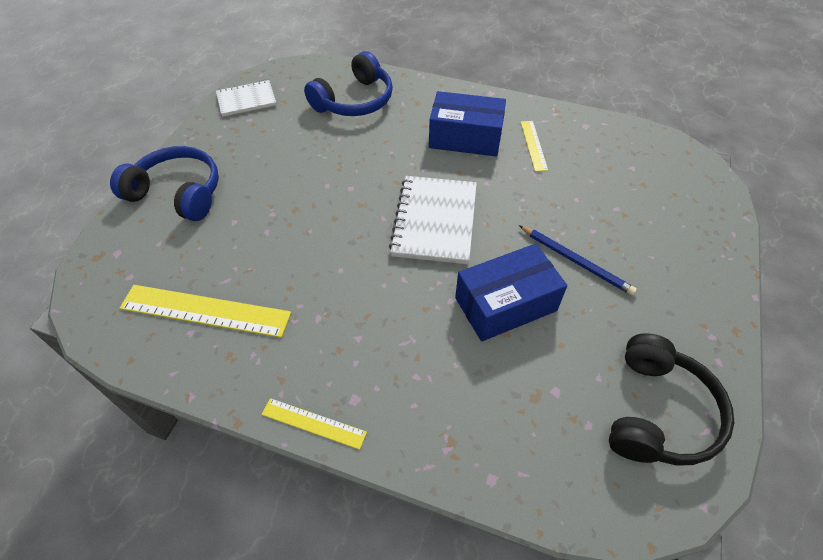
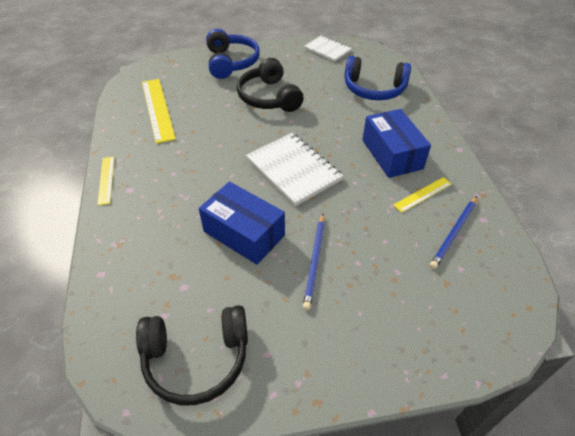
camera: 60 degrees right, 5 degrees down
white notebook [389,176,477,264] -> white notebook turned 75 degrees clockwise [246,133,343,206]
none -> black headphones [237,58,304,112]
none -> blue pencil [430,196,477,269]

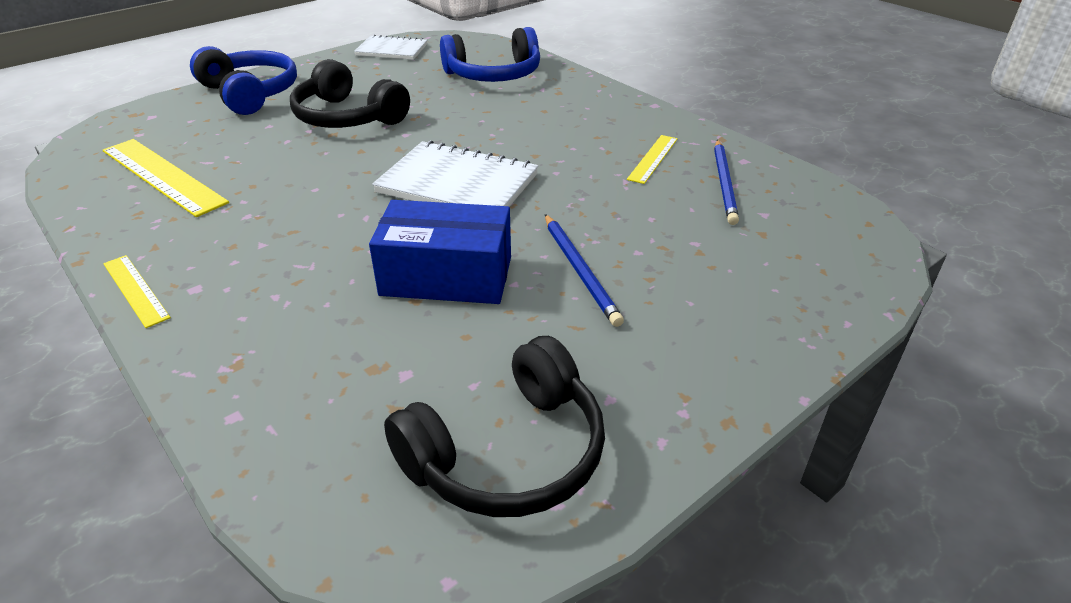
camera: 30 degrees left, 10 degrees down
blue box [362,109,431,178] -> none

